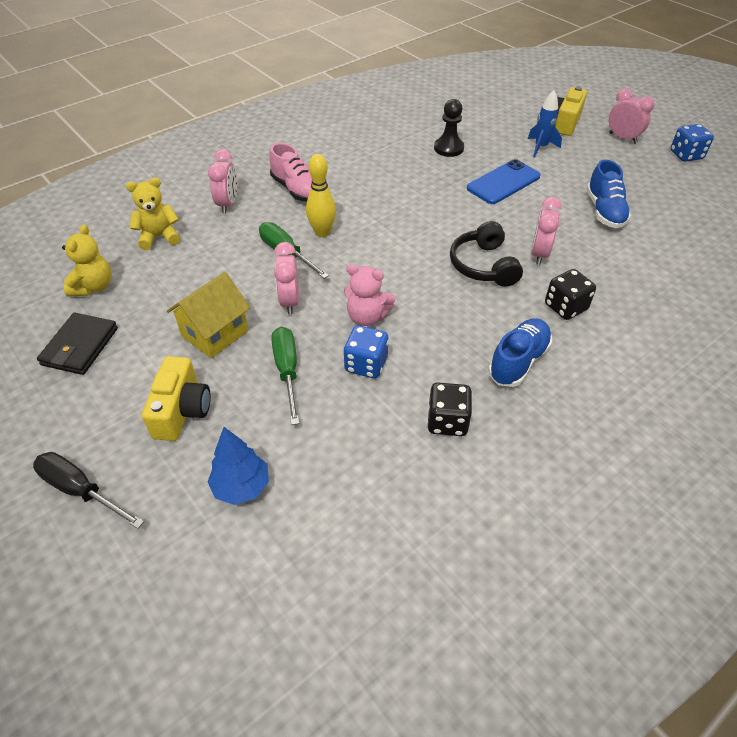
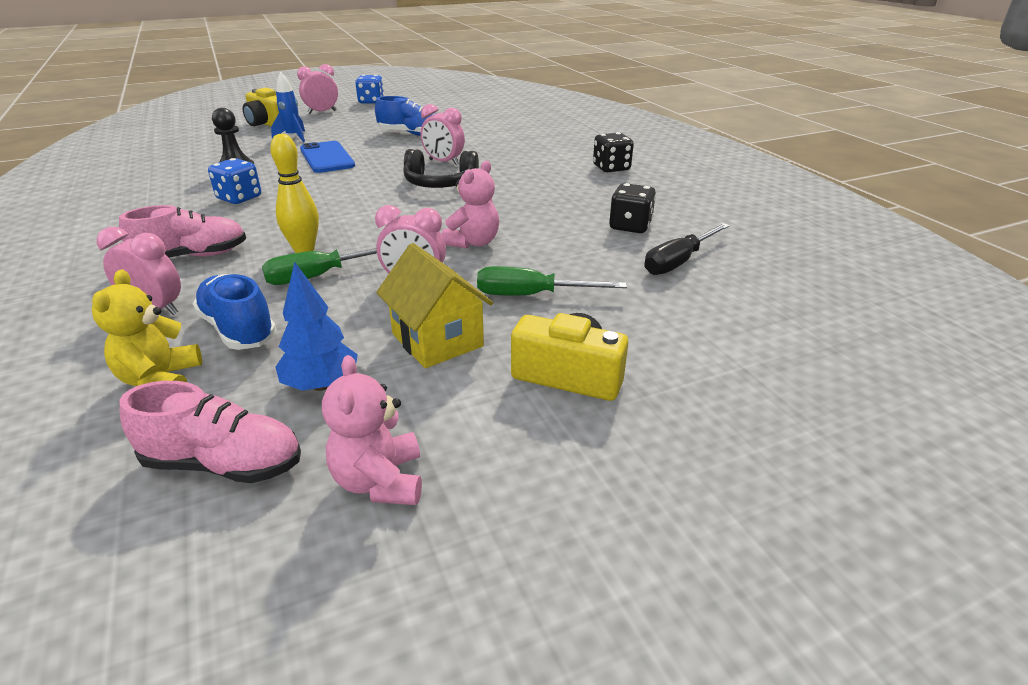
camera: 75 degrees left, 15 degrees down
black screwdriver [33,452,144,529] -> black screwdriver moved to [644,223,730,275]
black wallet [37,313,118,375] -> pink teddy bear [322,355,422,505]
yellow teddy bear [62,224,111,297] -> pink shoe [120,381,301,483]
blue tree [207,427,269,505] -> blue tree moved to [276,261,358,391]
blue dice [344,325,389,379] -> blue dice moved to [208,158,261,204]
blue shoe [488,318,552,387] -> blue shoe moved to [193,274,277,350]
black dice [545,269,596,320] -> black dice moved to [593,132,634,172]

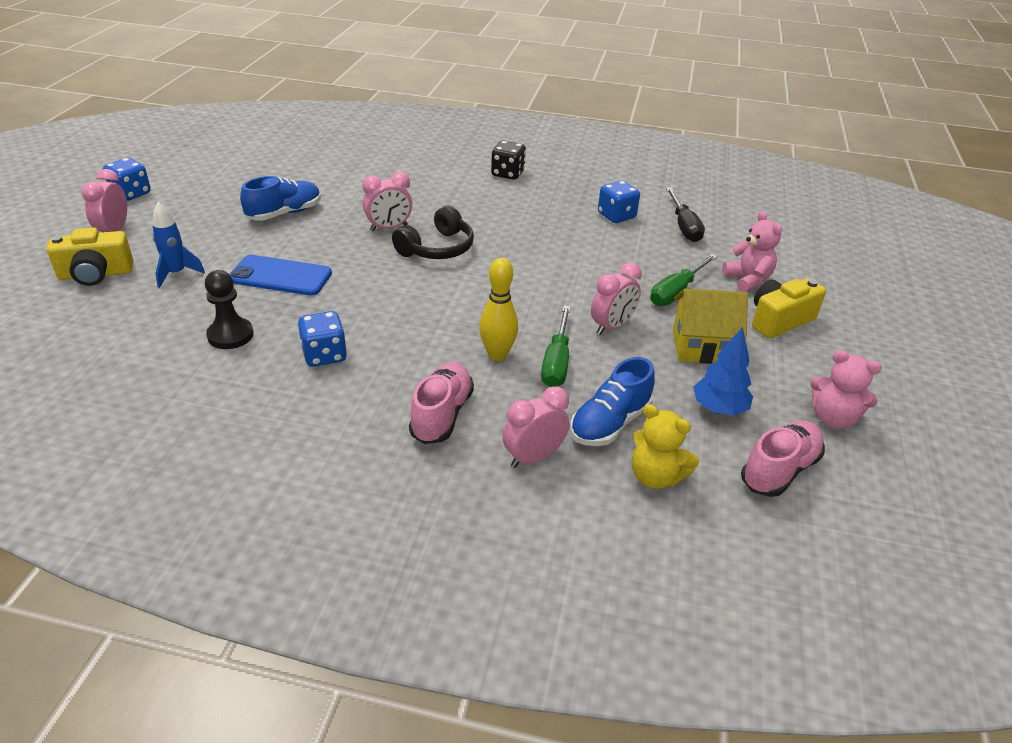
camera: 55 degrees left, 5 degrees up
blue shoe [193,274,277,350] -> blue shoe turned 45 degrees counterclockwise [570,357,655,446]
pink teddy bear [442,161,499,249] -> pink teddy bear moved to [722,211,782,292]
black dice [609,183,656,233] -> blue dice [598,181,640,223]

